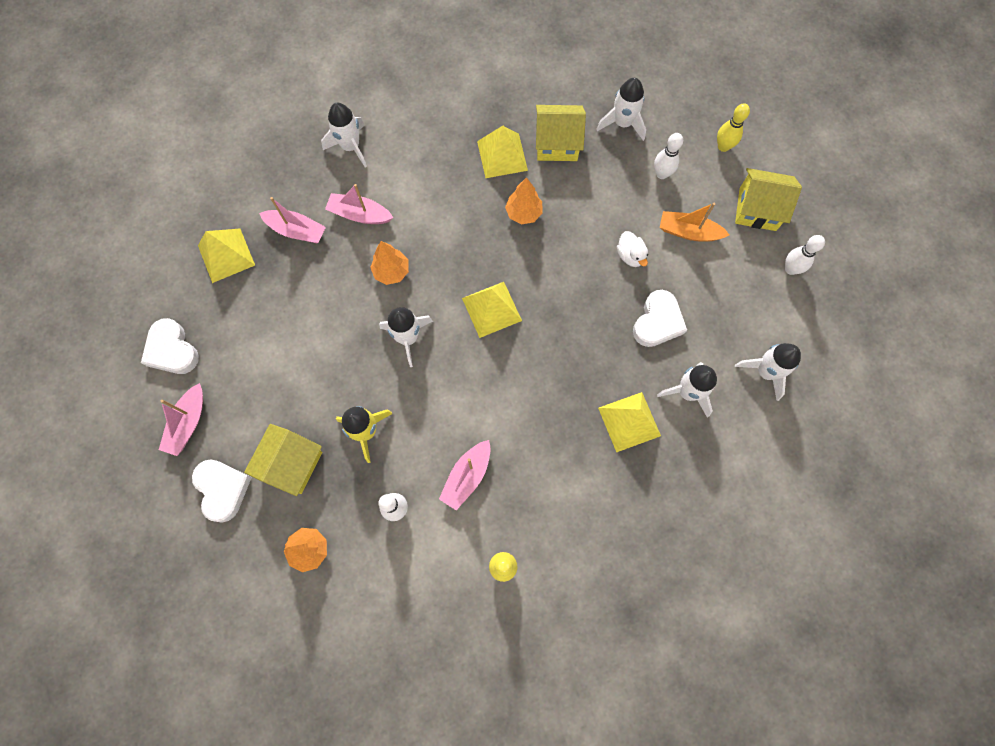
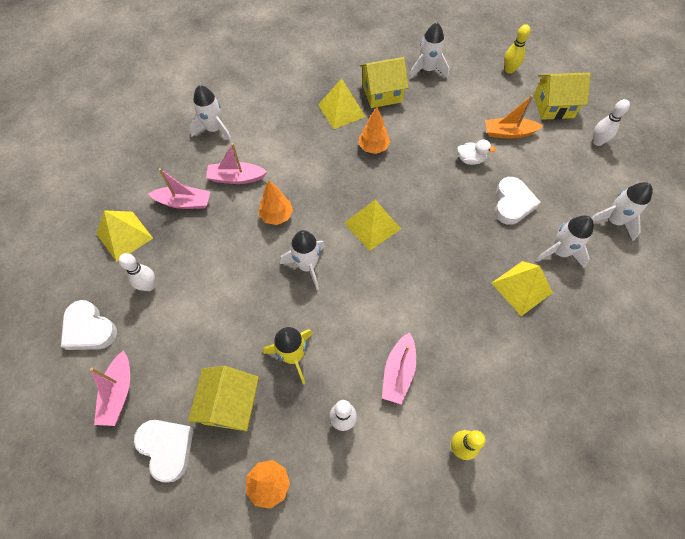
camera: 15 degrees left, 10 degrees down
white duck [617,231,648,267] -> white duck turned 45 degrees counterclockwise [457,139,496,165]
white bowling pin [654,133,683,179] -> white bowling pin moved to [119,253,155,291]

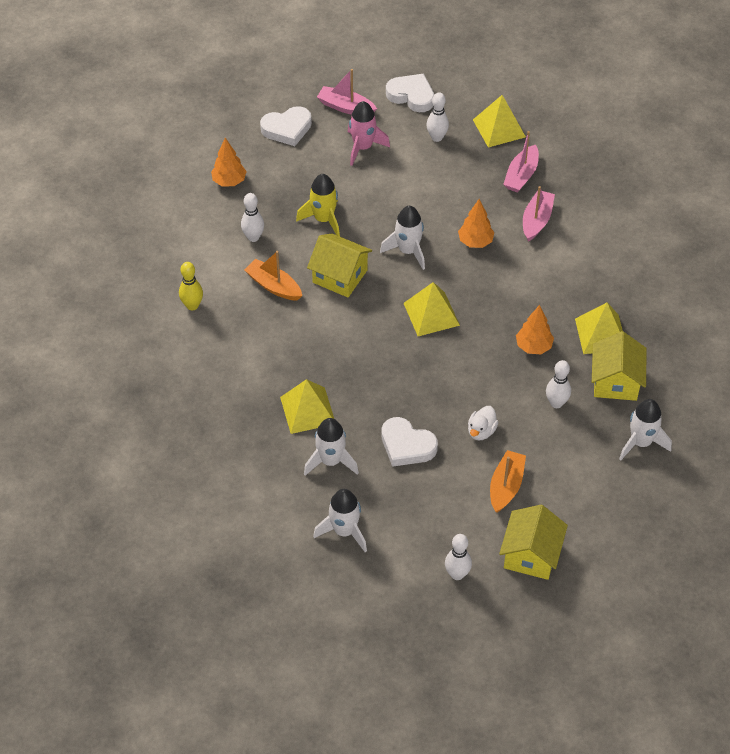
camera: 110 degrees right, 10 degrees down
white heart [61,300,117,350] -> white heart turned 60 degrees clockwise [386,74,434,112]
yellow house [188,366,259,431] -> yellow house moved to [307,233,372,297]
white rocket [189,85,232,142] -> none
pink boat [382,332,416,405] -> orange boat [244,251,302,301]
yellow bowling pin [504,24,530,74] -> none
none -> pink rocket [348,101,390,166]
none -> white bowling pin [546,360,571,408]

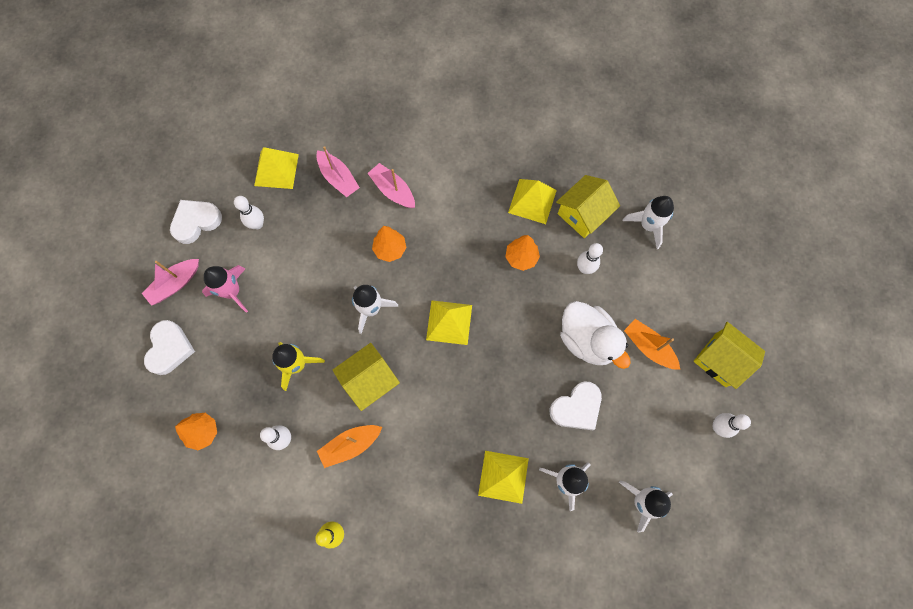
camera: 65 degrees left, 20 degrees up
white duck [468,406,498,441] -> white duck [560,301,631,369], size x2.02
yellow house [592,331,647,401] -> yellow house turned 75 degrees counterclockwise [556,175,620,238]

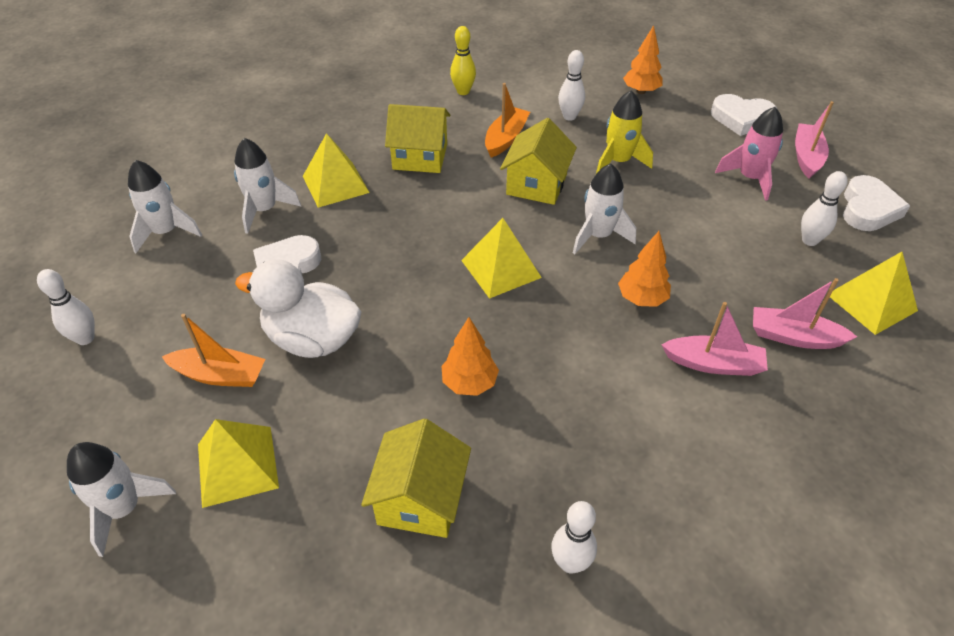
camera: 145 degrees right, 25 degrees down
white heart [144,320,195,375] -> white heart turned 45 degrees counterclockwise [711,94,777,136]
yellow pyramid [508,179,557,224] -> yellow pyramid moved to [198,419,279,508]
white bowling pin [577,243,603,274] -> white bowling pin moved to [551,501,597,574]
white rocket [623,196,674,249] -> white rocket moved to [67,442,176,557]
yellow house [693,322,765,389] -> yellow house moved to [385,104,450,173]

